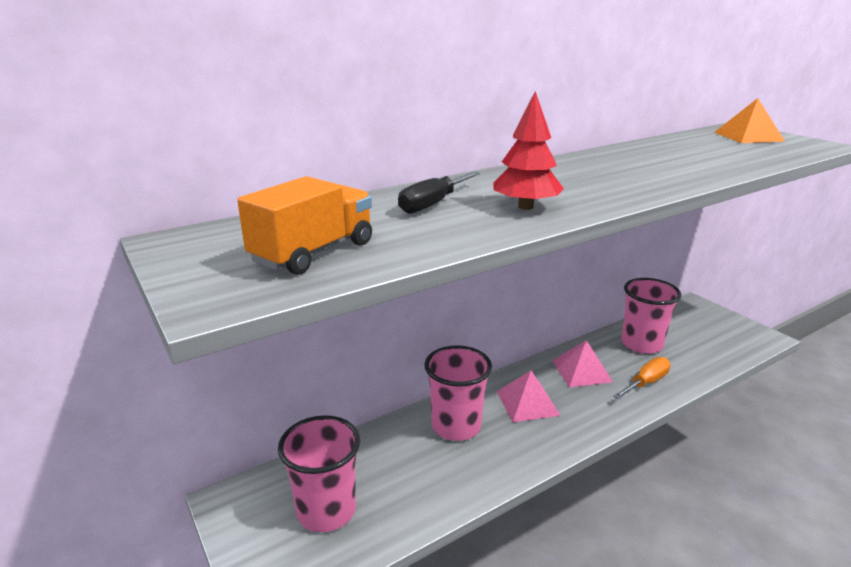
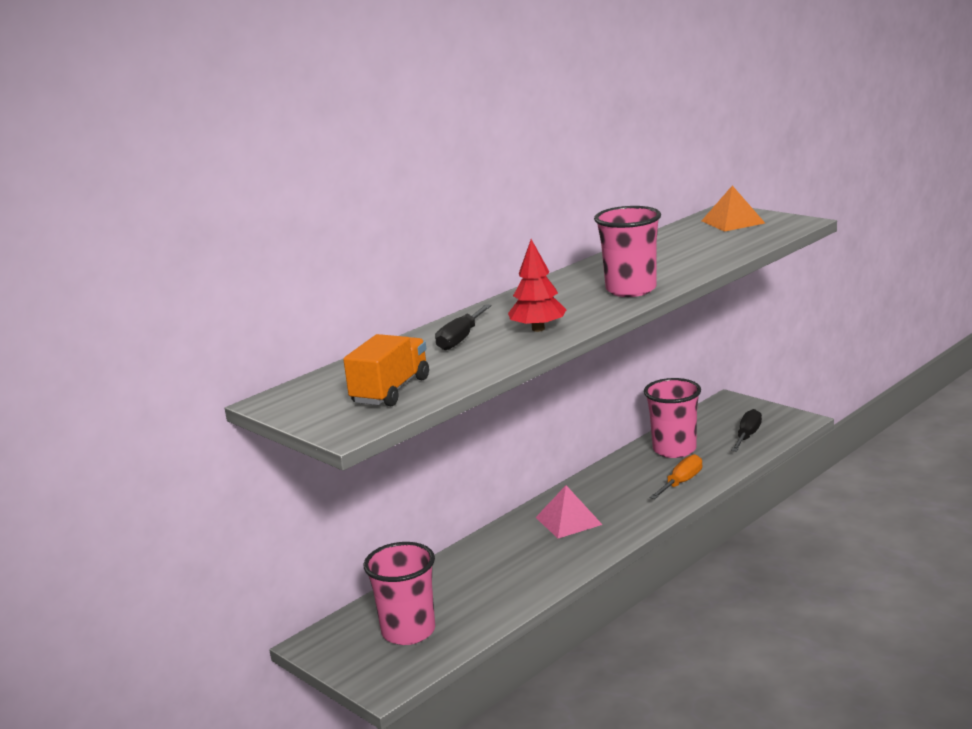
camera: 10 degrees left, 5 degrees down
pink cup [424,345,492,441] -> pink cup moved to [594,206,661,297]
pink pyramid [552,340,613,387] -> none
none -> black screwdriver [731,409,762,451]

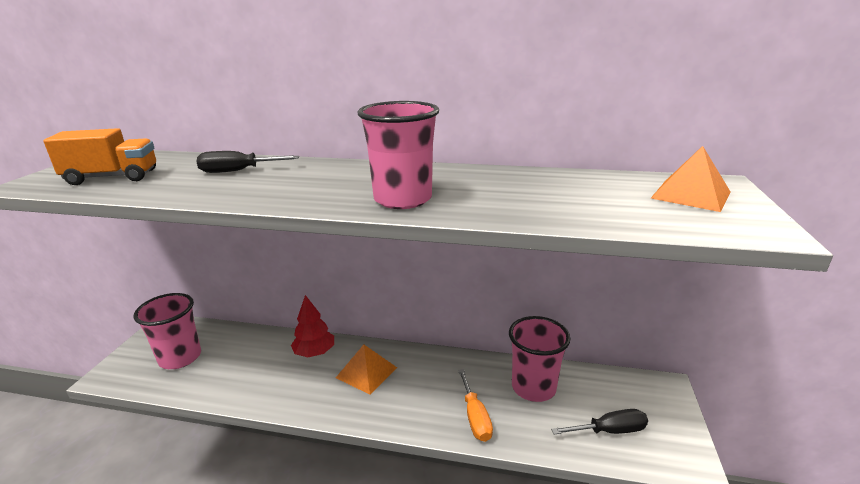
camera: 55 degrees right, 5 degrees up
red tree [508,239,567,332] -> red tree moved to [291,295,334,357]
pink pyramid [536,485,602,538] -> orange pyramid [336,345,397,395]
orange screwdriver [650,454,702,499] -> orange screwdriver turned 75 degrees clockwise [458,369,493,442]

